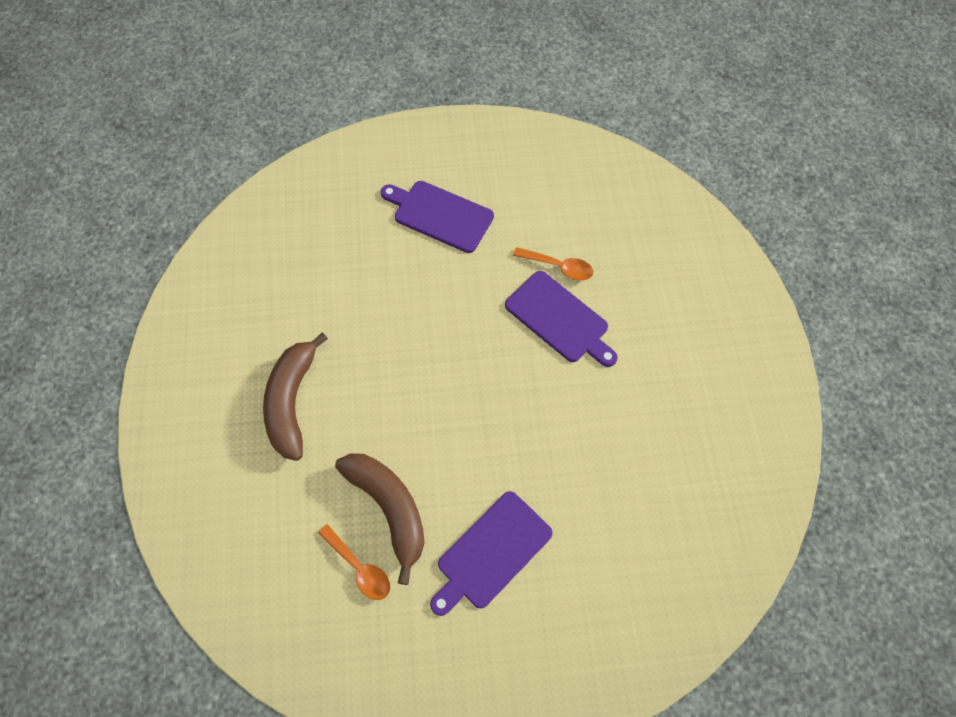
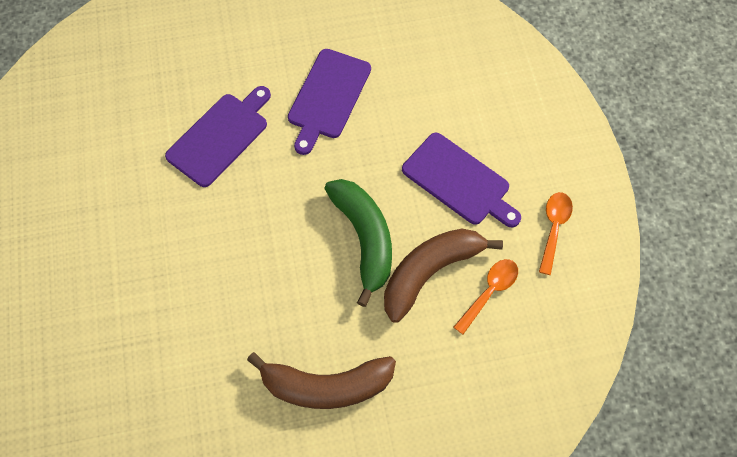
camera: 95 degrees left, 0 degrees up
purple cutting board [381,181,494,253] -> purple cutting board moved to [288,49,371,155]
orange spoon [513,247,593,280] -> orange spoon moved to [539,192,573,275]
none -> green banana [324,179,392,307]

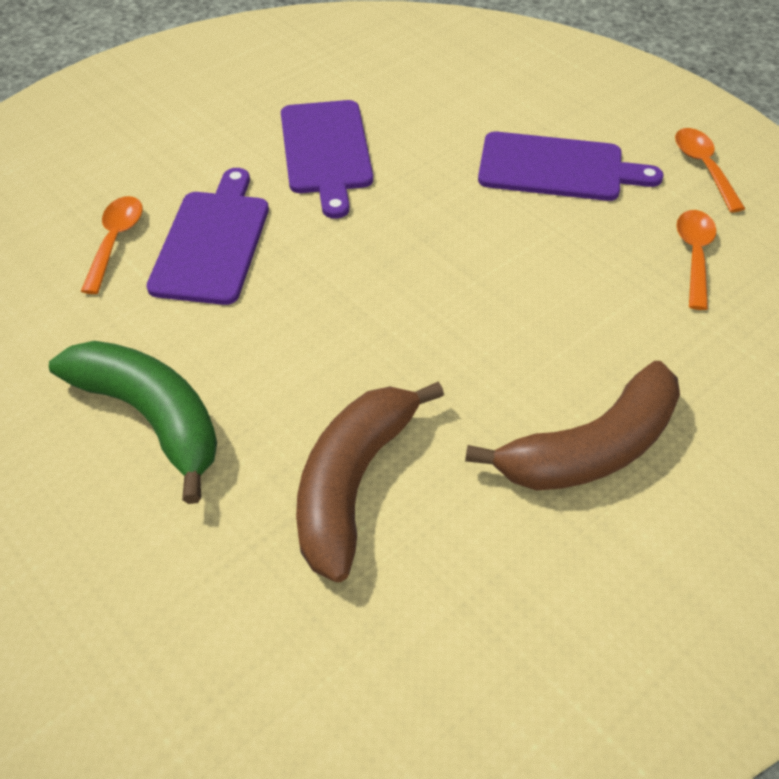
camera: 30 degrees left, 15 degrees down
green banana [324,179,392,307] -> green banana moved to [49,341,217,504]
brown banana [384,229,503,323] -> brown banana moved to [296,382,444,582]
none -> orange spoon [81,196,143,294]

